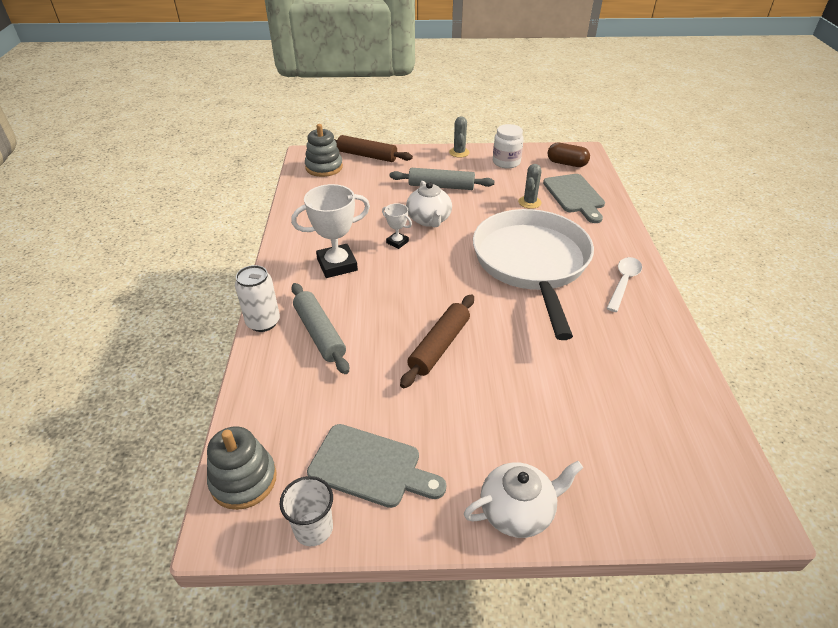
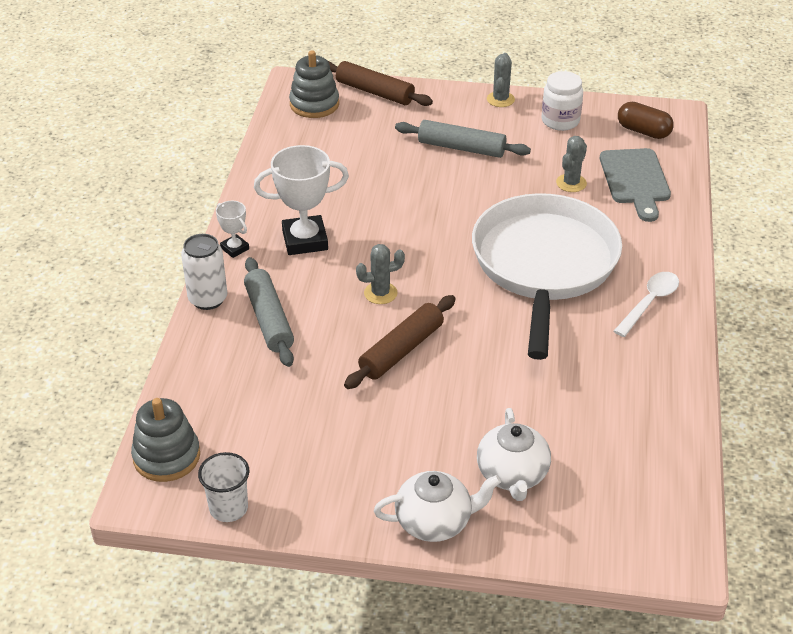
camera: 10 degrees right, 0 degrees up
grey cutting board [307,424,446,508] -> none
white trophy [382,203,412,249] -> white trophy moved to [216,201,249,258]
white teapot [406,181,452,227] -> white teapot moved to [477,408,551,501]
none -> grey cactus [356,244,405,304]

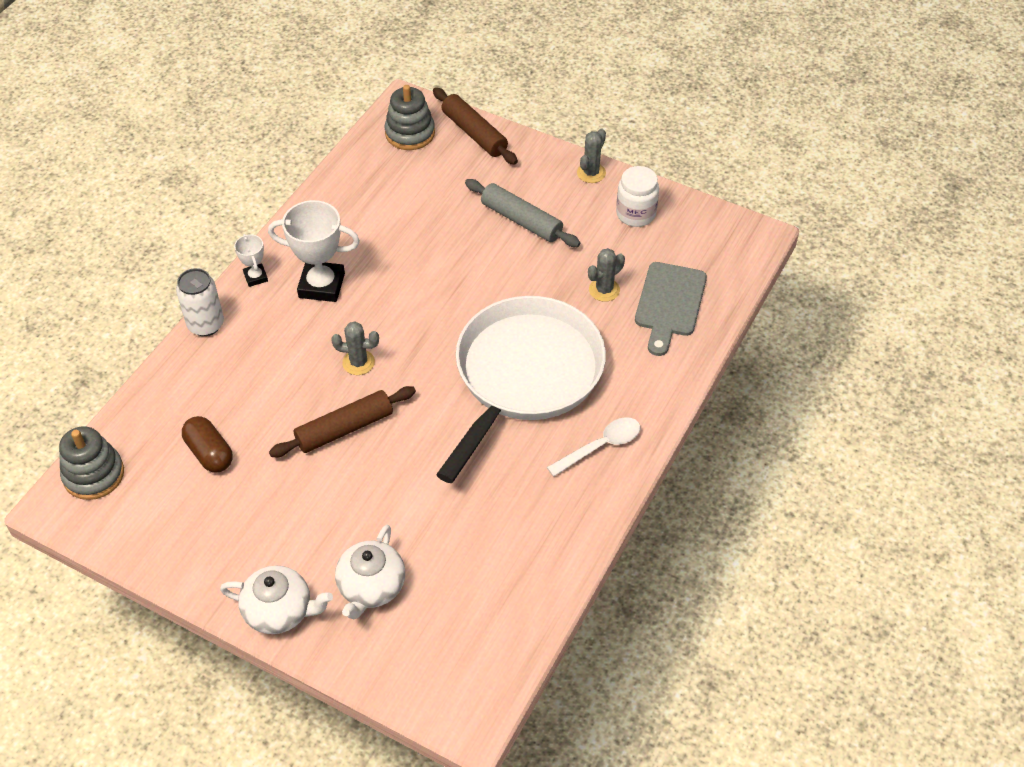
camera: 20 degrees right, 10 degrees up
white cup [198,452,249,522] -> none
grey rolling pin [244,257,294,367] -> none
brown capsule [618,102,674,139] -> brown capsule moved to [182,416,233,473]

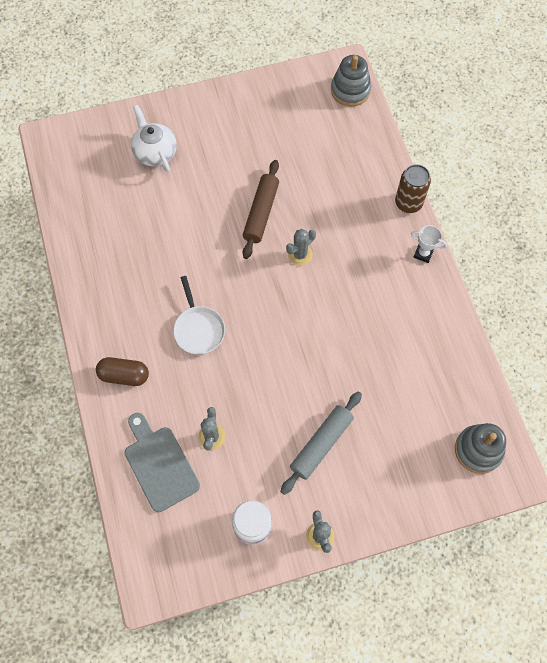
camera: 135 degrees right, 15 degrees up
white can [176,268,224,336] -> brown can [395,164,431,213]
brown capsule [182,416,233,473] -> brown capsule moved to [96,357,149,386]
white teapot [220,566,333,634] -> none
white trophy [268,200,360,302] -> none
brown rolling pin [433,87,518,165] -> none
white pan [436,296,606,483] -> white pan [173,276,225,355], size x0.44
grey rolling pin [465,179,580,247] -> grey rolling pin turned 45 degrees counterclockwise [280,391,362,495]
white spoon [547,417,640,477] -> none

